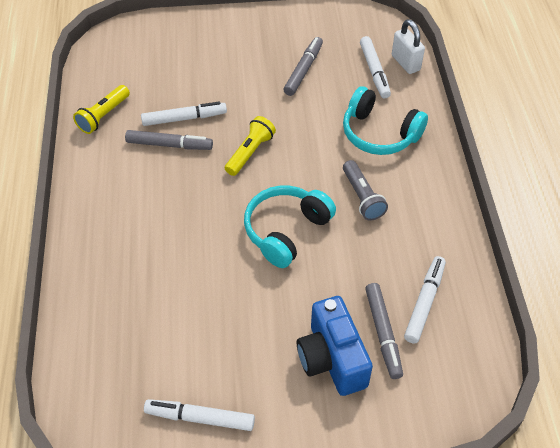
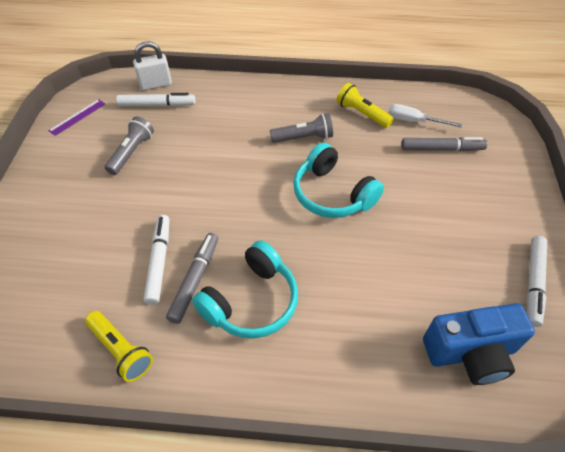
camera: 80 degrees left, 0 degrees up
yellow flashlight [225,116,276,176] -> yellow flashlight moved to [336,83,394,128]
grey marker [283,37,323,96] -> grey flashlight [105,117,154,175]
blue camera [297,296,373,396] -> blue camera moved to [423,303,535,385]
turquoise headphones [343,86,428,155] -> turquoise headphones moved to [192,240,298,339]
white marker [404,256,446,343] -> white screwdriver [388,104,462,128]
none -> purple ruler [48,99,105,136]

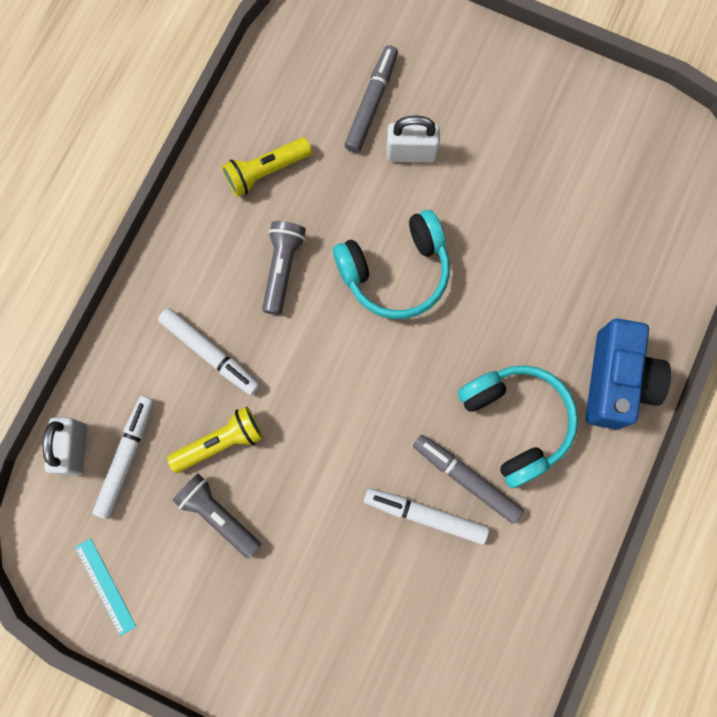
camera: 70 degrees left, 25 degrees up
purple ruler [48,99,105,136] -> turquoise ruler [75,538,136,636]
yellow flashlight [85,311,153,382] -> yellow flashlight moved to [167,406,263,473]
white screwdriver [388,104,462,128] -> none
blue camera [423,303,535,385] -> blue camera moved to [586,318,671,430]
white marker [527,236,547,327] -> white marker moved to [158,308,260,395]
none -> white padlock [386,116,440,163]

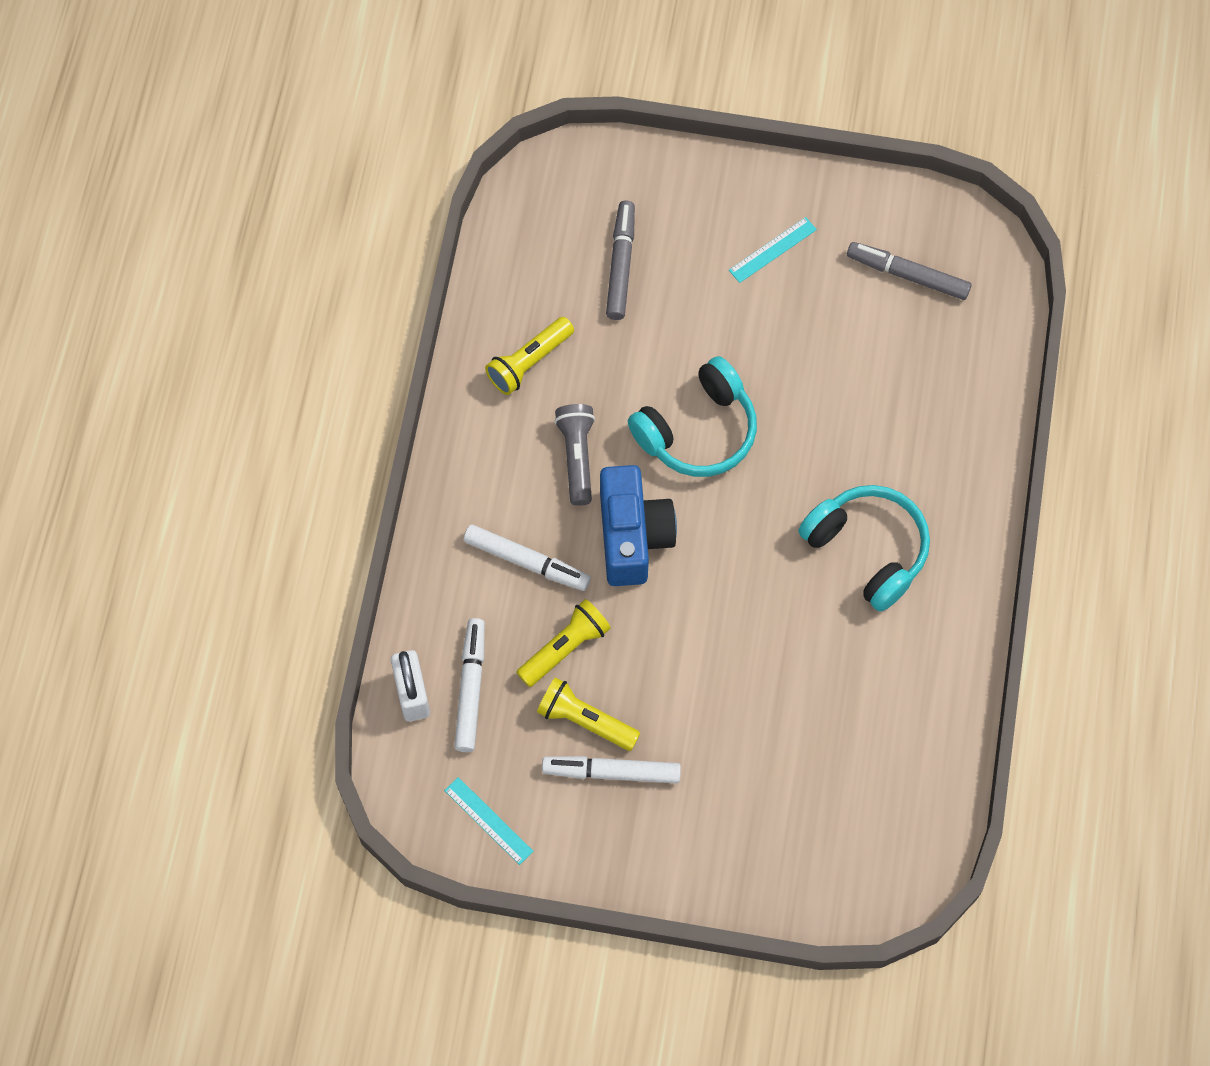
camera: 15 degrees left, 10 degrees down
grey flashlight [172,473,261,559] -> yellow flashlight [537,677,640,751]
white marker [364,488,489,545] -> white marker moved to [542,756,681,783]
white padlock [386,116,440,163] -> none
grey marker [413,435,524,524] -> grey marker moved to [847,242,972,300]
blue camera [586,318,671,430] -> blue camera moved to [600,465,677,586]
none -> turquoise ruler [729,217,817,283]

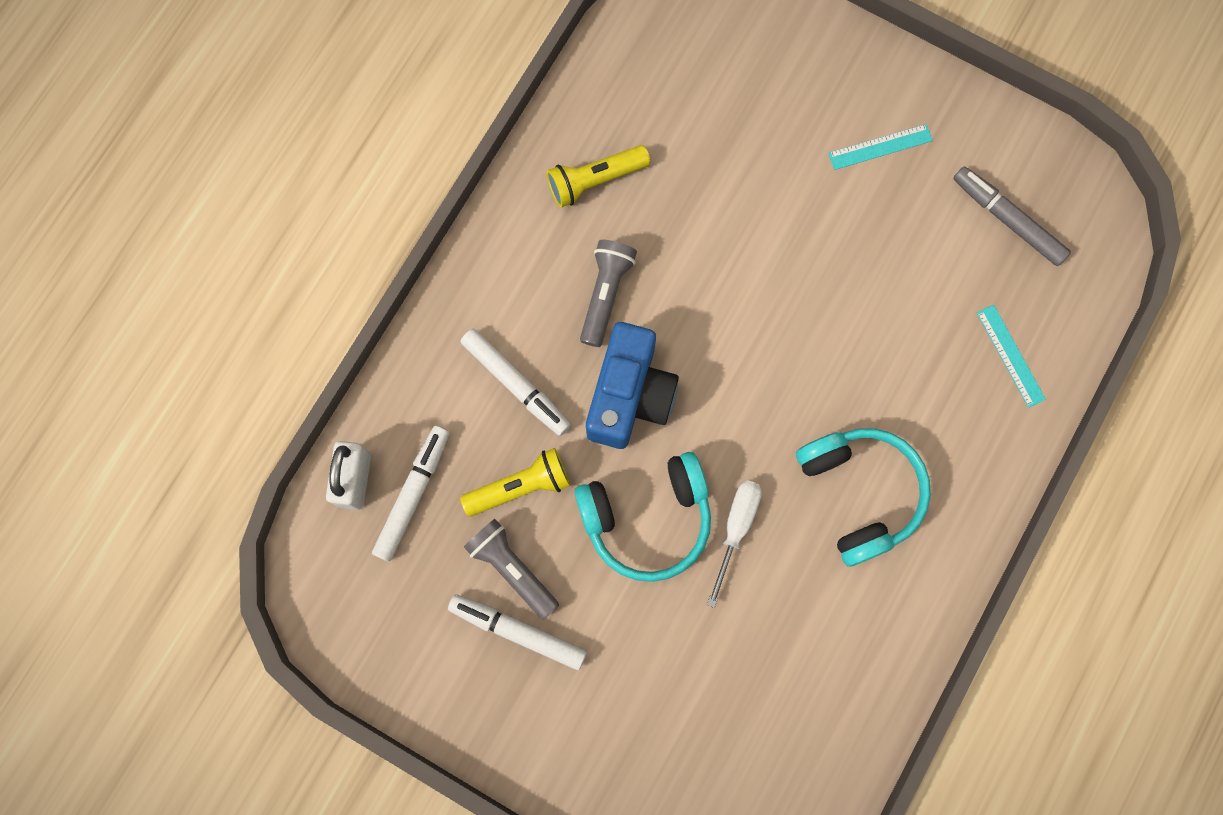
camera: 20 degrees right, 10 degrees up
turquoise ruler [444,777,533,865] -> turquoise ruler moved to [977,305,1046,408]
yellow flashlight [537,677,640,751] -> grey flashlight [464,519,559,620]
grey marker [606,201,635,320] -> none
turquoise headphones [628,356,757,477] -> turquoise headphones moved to [574,452,711,582]
none -> white screwdriver [707,480,762,608]

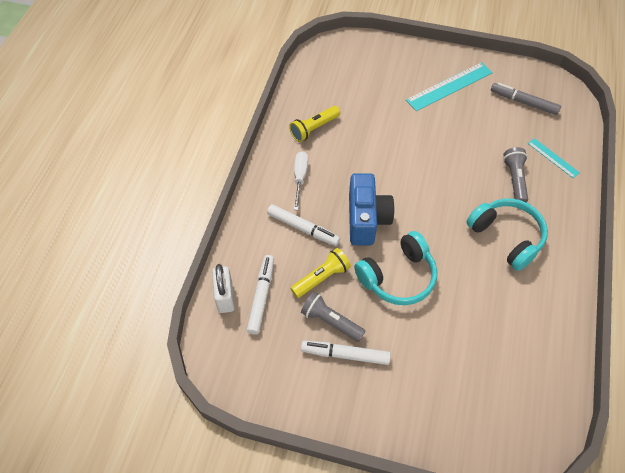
camera: 15 degrees left, 20 degrees down
grey flashlight [580,240,637,347] -> grey flashlight moved to [503,147,528,203]
white screwdriver [707,480,762,608] -> white screwdriver moved to [294,151,308,210]
turquoise ruler [828,124,933,170] -> turquoise ruler [406,62,493,111], size x1.82

